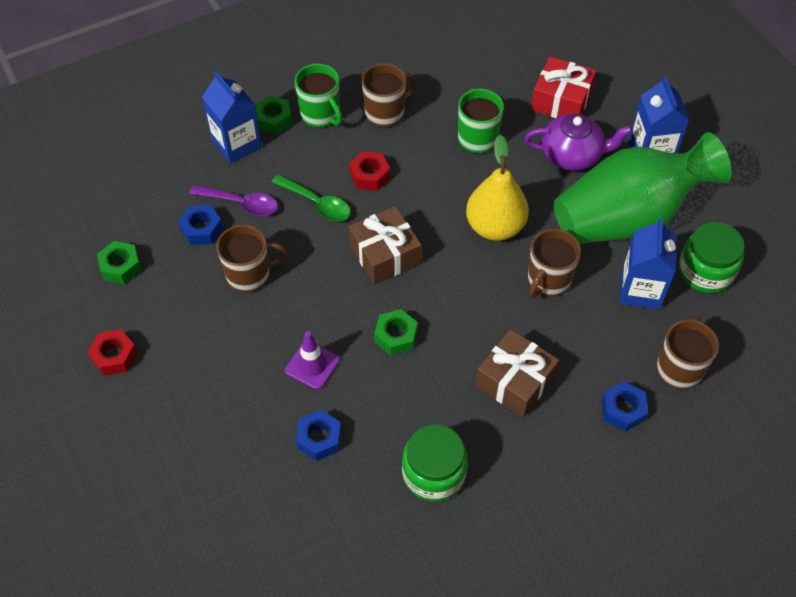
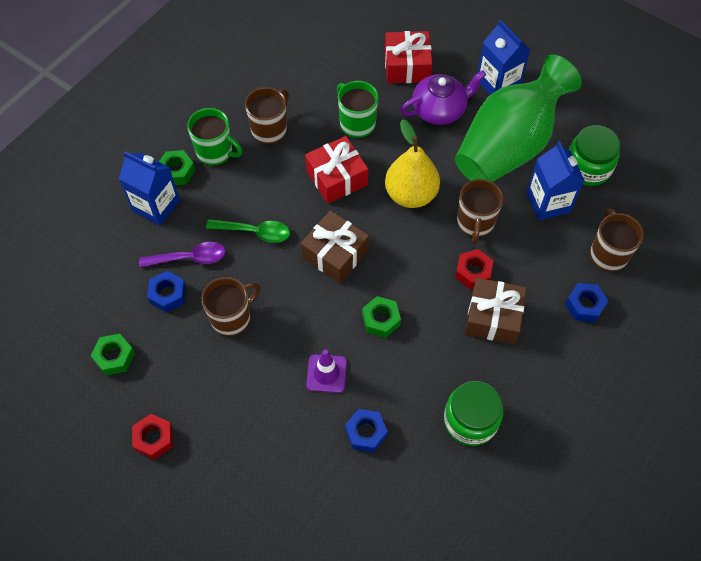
camera: 25 degrees left, 5 degrees up
red nut [349,151,390,191] -> red nut moved to [455,249,494,289]
none -> red gift [305,136,368,204]

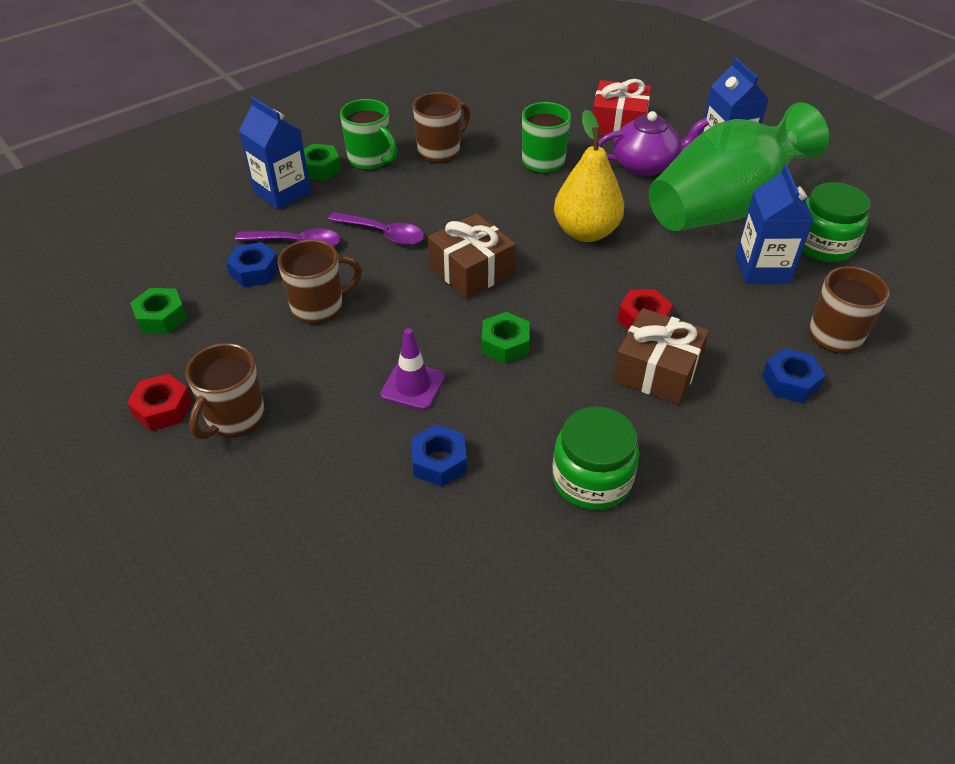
camera: 15 degrees right, 15 degrees down
green spoon [206,219,290,243] -> purple spoon [328,212,424,245]
red gift [305,136,368,204] -> none
brown mug [457,179,503,244] -> brown mug moved to [186,343,265,439]

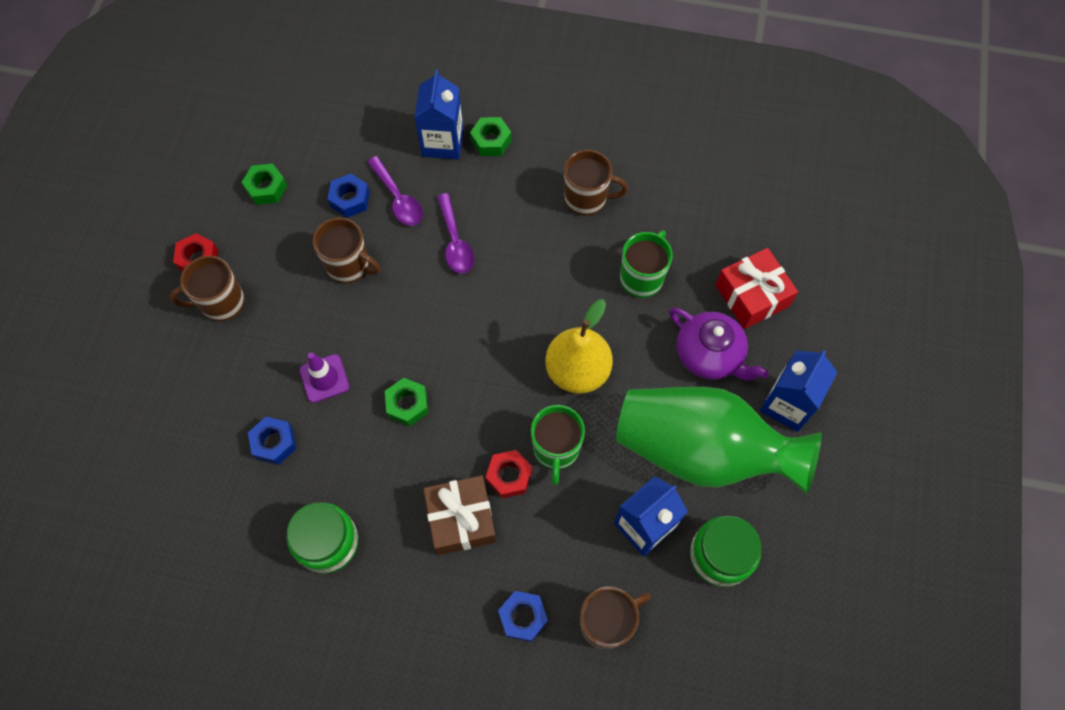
camera: 50 degrees right, 20 degrees up
green mug [340,99,397,170] -> green mug moved to [531,405,585,485]
brown gift [428,213,516,299] -> none

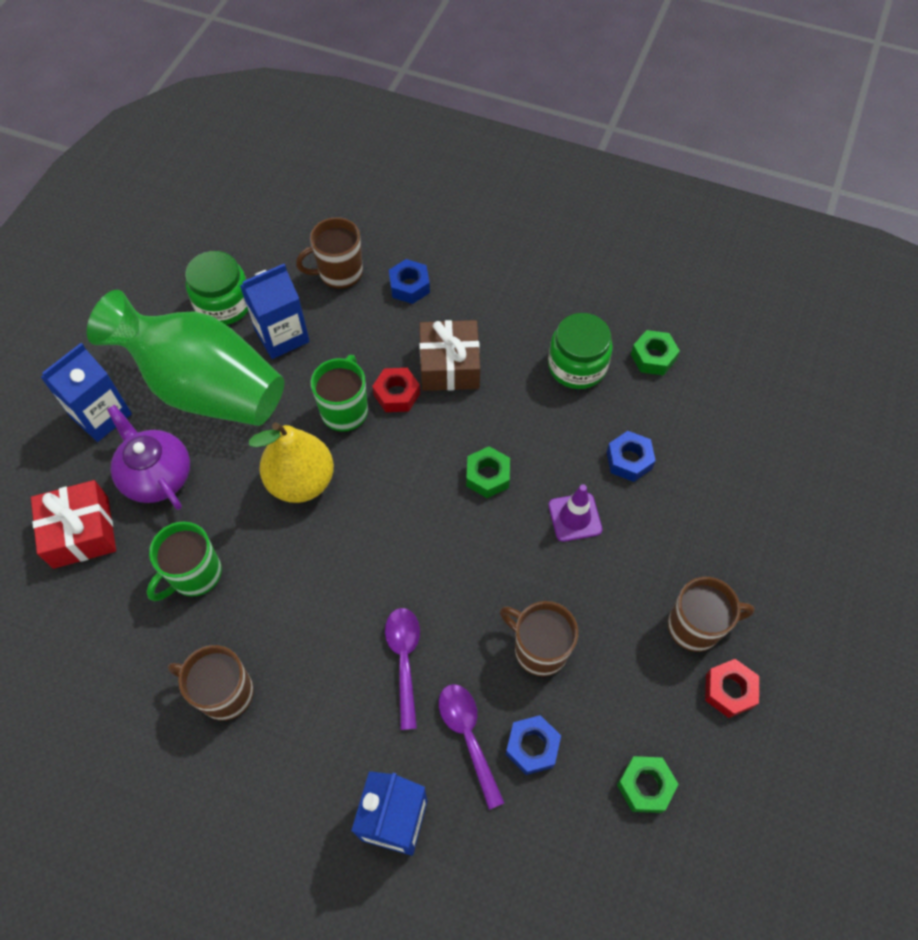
camera: 170 degrees left, 5 degrees down
green nut [470,117,512,156] -> green nut moved to [631,330,680,376]

